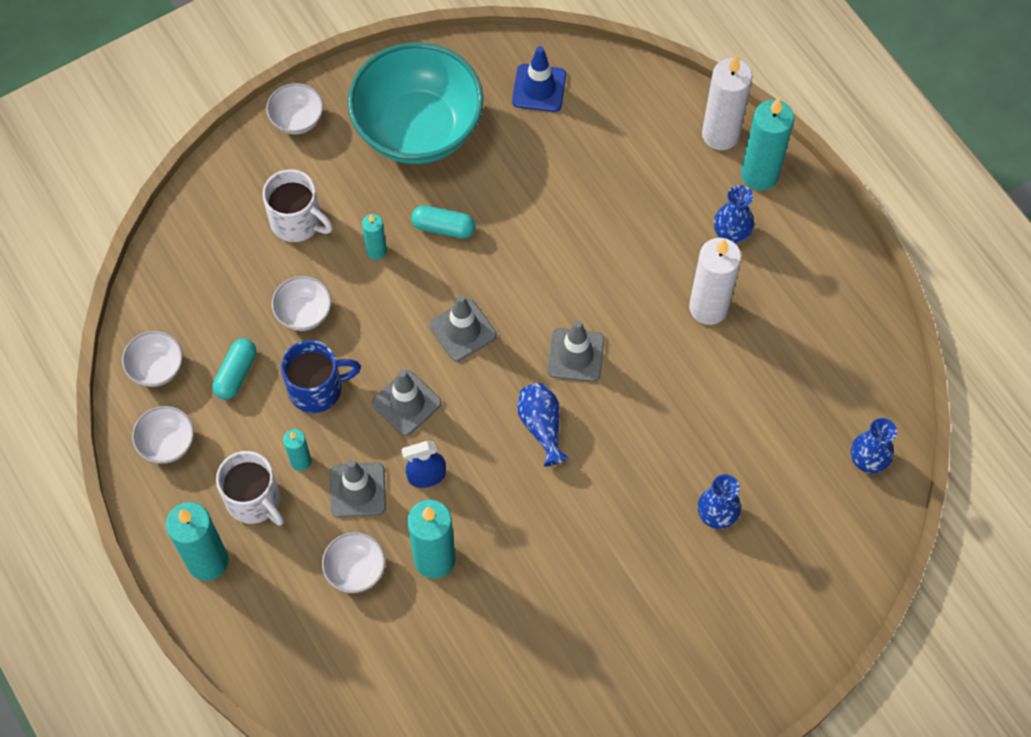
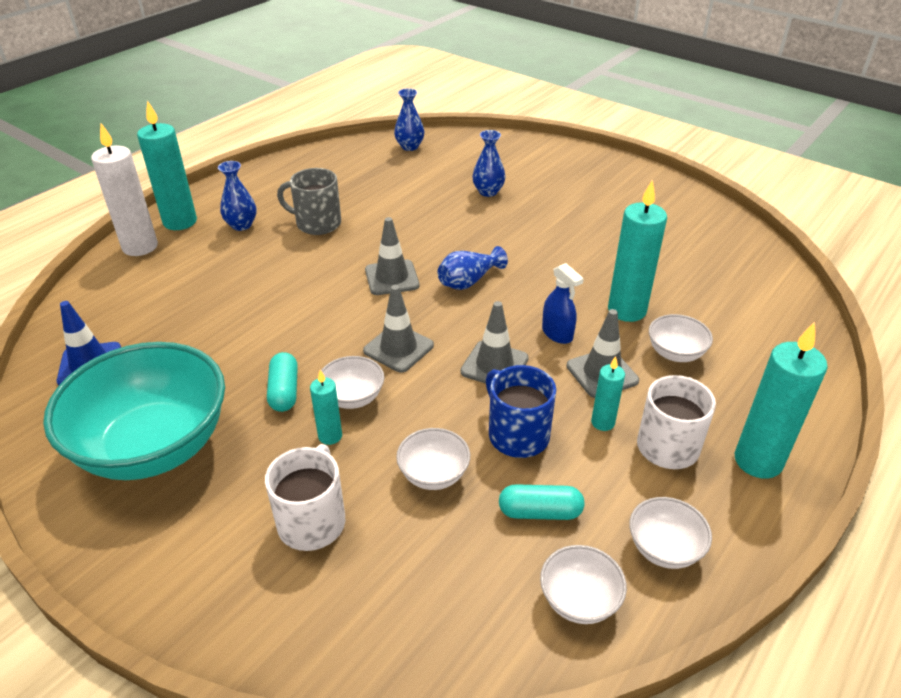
camera: 110 degrees left, 25 degrees down
white bowl [266,83,323,134] -> white bowl moved to [321,356,384,409]
white candle [689,238,741,325] -> grey mug [277,168,341,235]

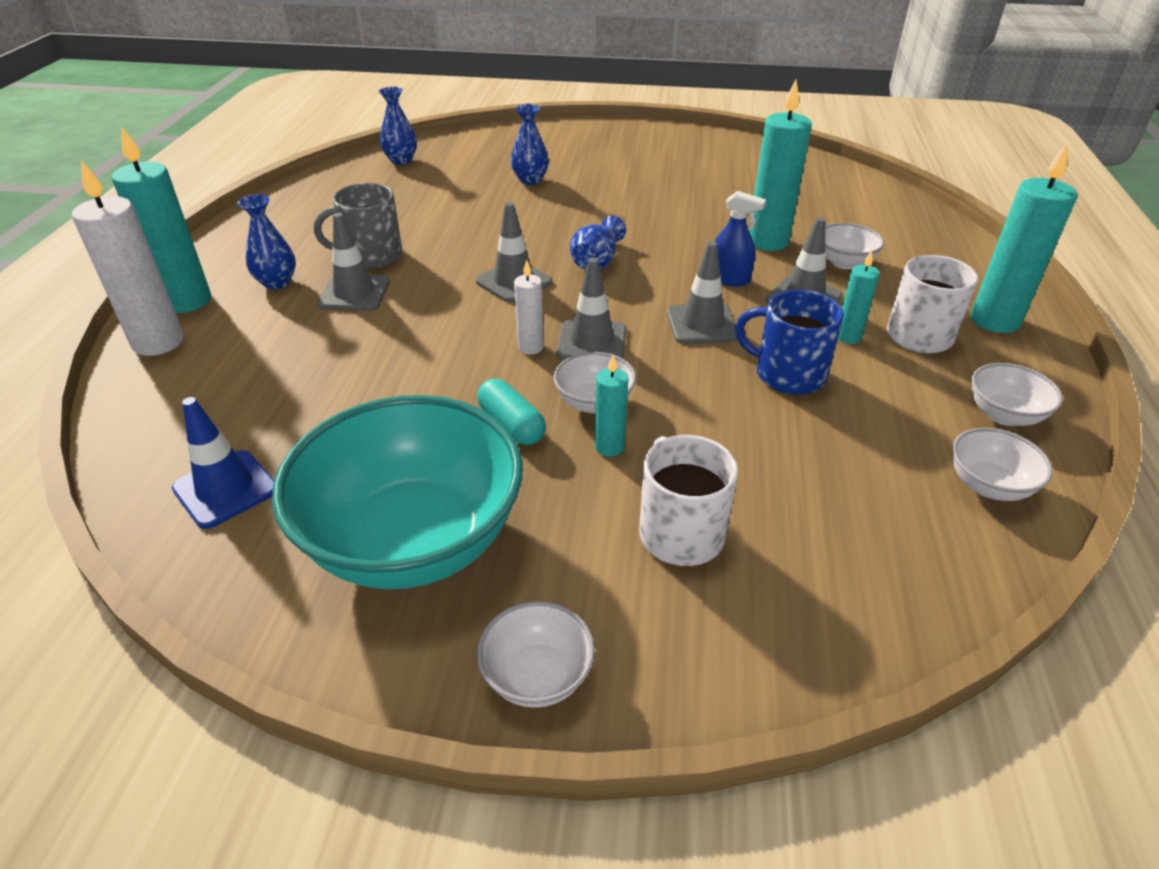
camera: 30 degrees left, 0 degrees up
white bowl [396,428,470,490] -> white bowl moved to [477,601,595,708]
turquoise capsule [499,484,584,520] -> none
none -> grey traffic cone [317,213,390,311]
none -> white candle [514,260,544,354]

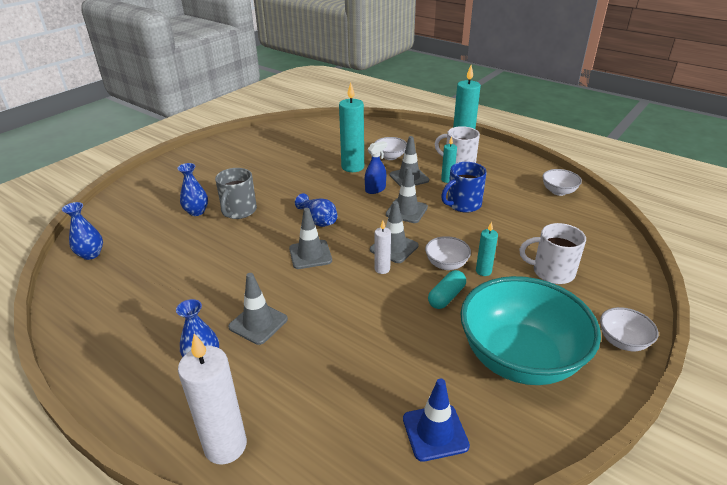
camera: 60 degrees left, 5 degrees down
turquoise candle [112,127,211,313] -> none
grey mug [314,183,402,269] -> grey mug moved to [215,168,257,219]
turquoise capsule [477,379,546,445] -> turquoise capsule turned 45 degrees counterclockwise [428,270,466,309]
white bowl [971,363,1063,426] -> none

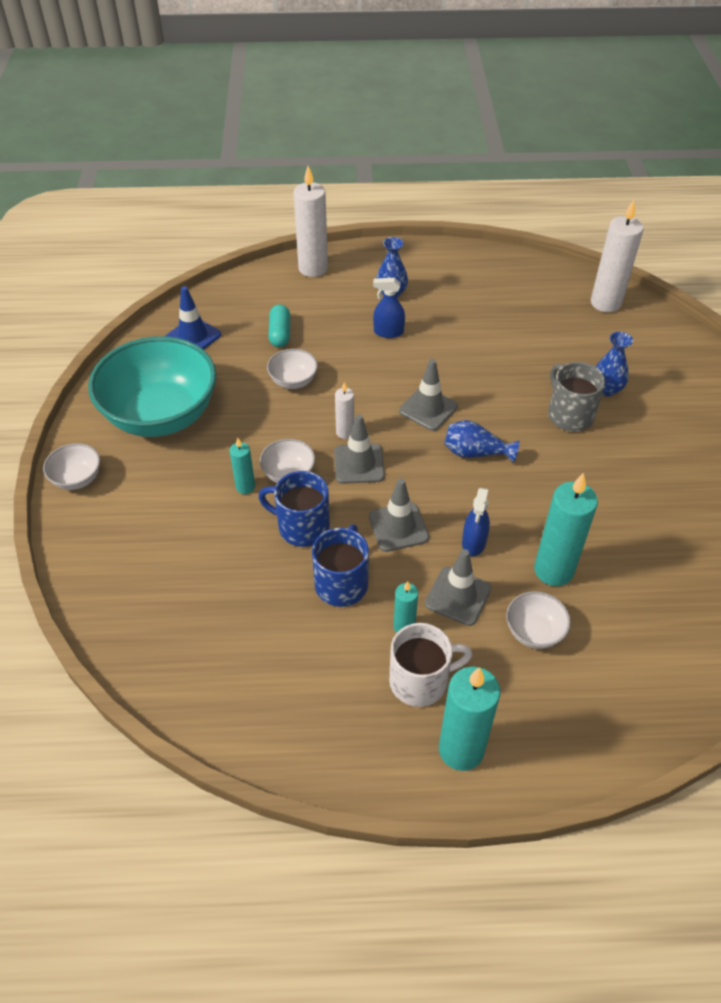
camera: 140 degrees right, 15 degrees up
blue vase [62,202,103,260] -> white candle [591,200,644,312]
grey traffic cone [228,273,288,345] -> blue spray bottle [373,278,405,338]
turquoise capsule [428,270,466,309] -> turquoise capsule moved to [269,304,290,347]
white mug [520,223,586,284] -> none
white bowl [542,169,582,196] -> white bowl moved to [267,349,318,389]
none -> blue mug [258,471,330,547]

